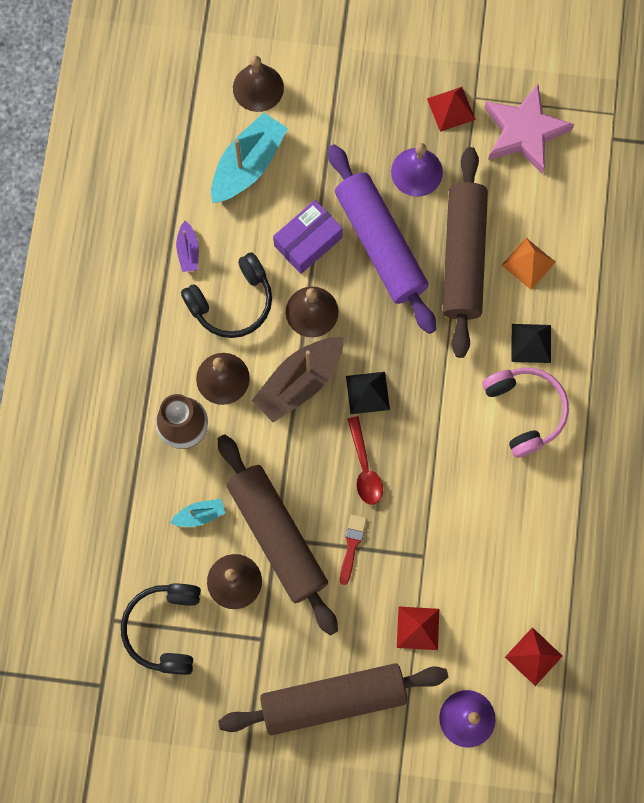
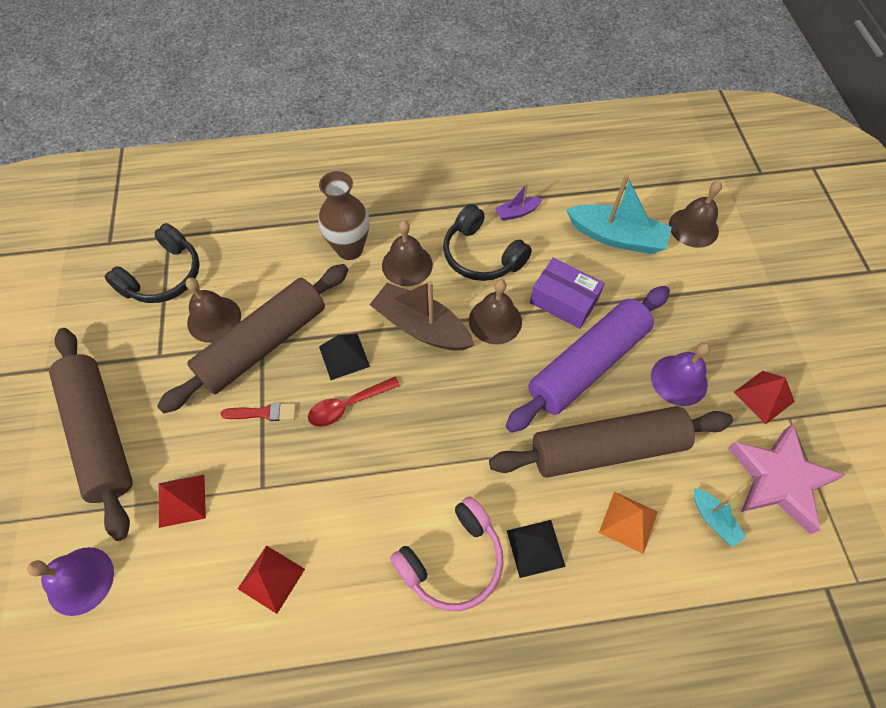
camera: 75 degrees right, 15 degrees down
black headphones [121,583,201,675] -> black headphones turned 135 degrees clockwise [105,223,200,303]
turquoise boat [170,499,225,527] -> turquoise boat moved to [694,488,746,547]
black pyramid [346,372,390,414] -> black pyramid moved to [319,334,370,380]
red pyramid [505,627,563,686] -> red pyramid moved to [238,545,305,614]

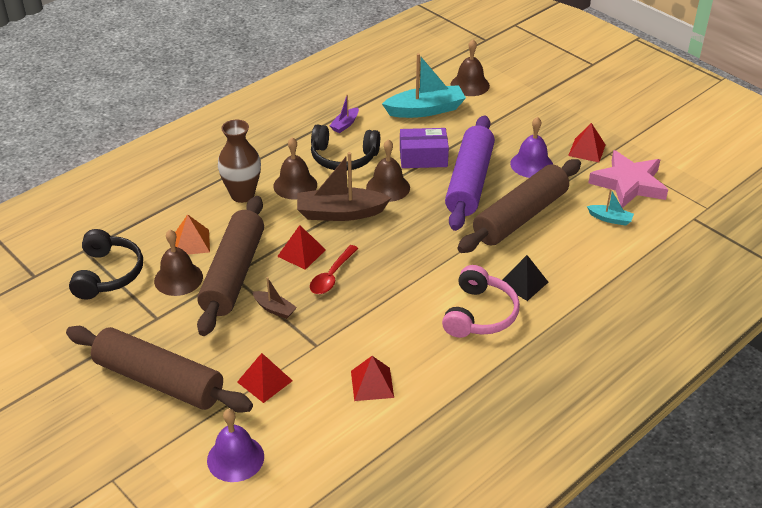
camera: 35 degrees left, 20 degrees down
red brush [220,403,296,421] -> brown boat [252,277,297,319]
black pyramid [319,334,370,380] -> red pyramid [277,225,326,270]
orange pyramid [599,492,658,554] -> orange pyramid moved to [175,214,210,255]

